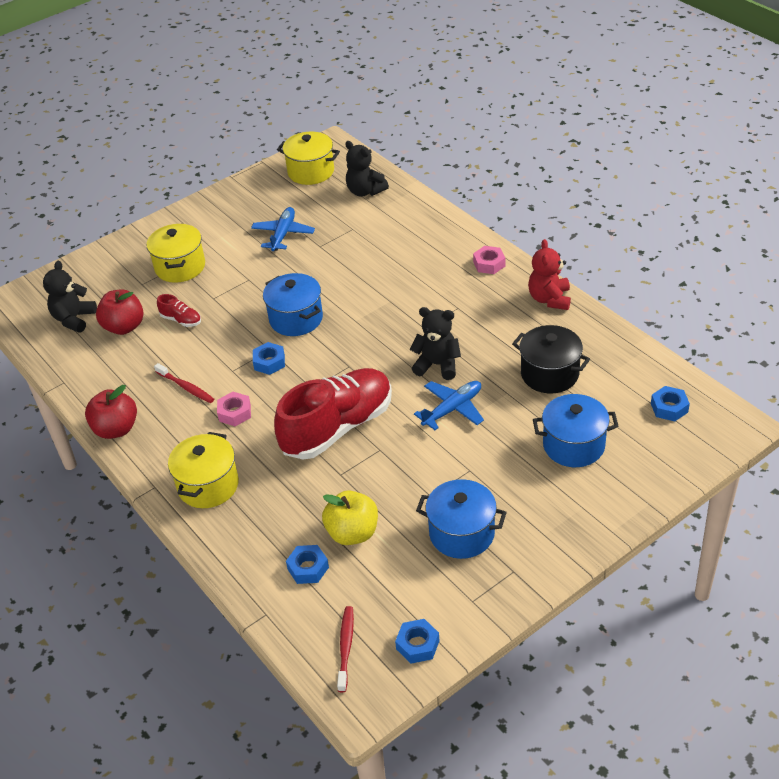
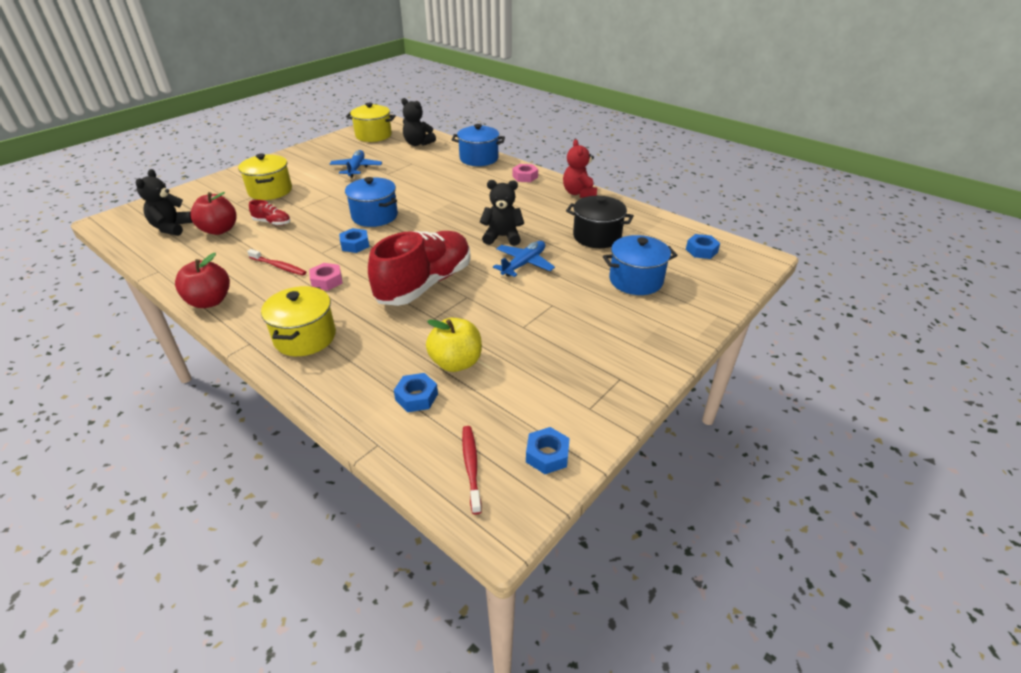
camera: 15 degrees left, 5 degrees down
blue pot [416,479,507,559] -> blue pot moved to [451,124,505,166]

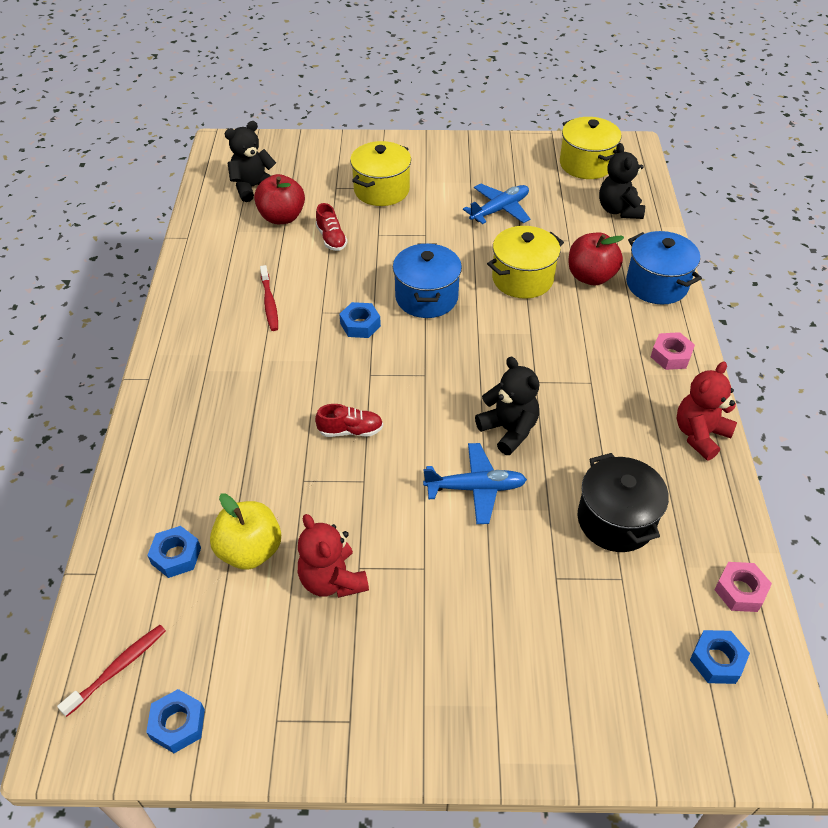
camera: 50 degrees right, 10 degrees up
red apple [175,253,230,308] -> red apple moved to [568,233,624,285]
yellow pot [261,286,336,356] -> yellow pot moved to [487,226,564,299]
pink nut [309,263,343,291] -> pink nut moved to [714,562,772,612]
red shoe [368,231,471,306] -> red shoe [315,404,383,437], size x0.40
blue pot [603,235,678,295] -> none
none -> red teddy bear [298,514,369,598]

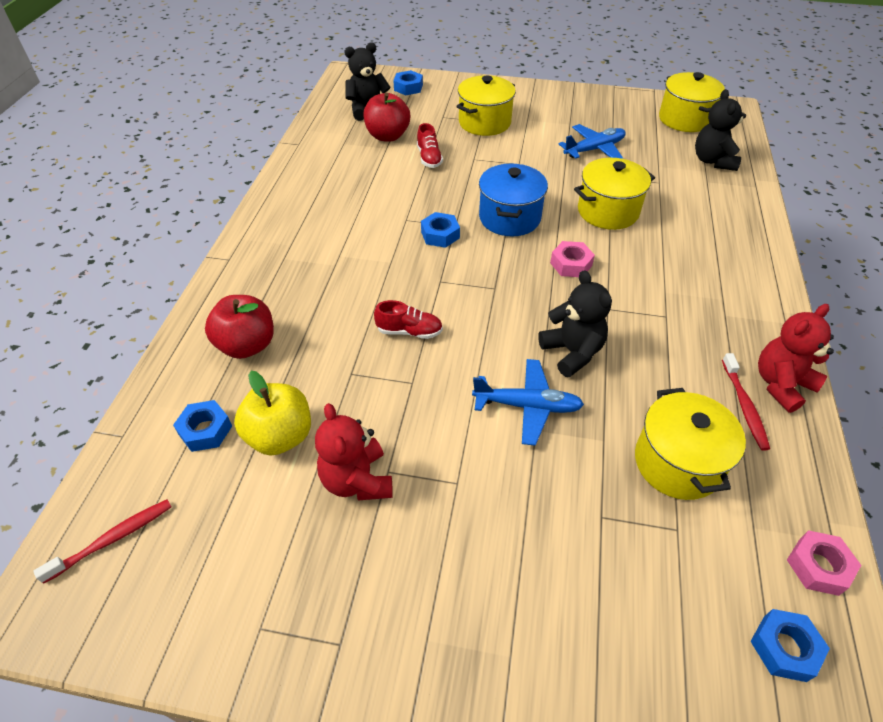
camera: 10 degrees right, 0 degrees up
blue nut [146,689,205,753] -> blue nut moved to [393,70,423,95]
red toothbrush [260,265,278,331] -> red toothbrush moved to [722,353,770,451]
red apple [568,233,624,285] -> red apple moved to [205,295,274,359]
black pot [577,453,669,552] -> yellow pot [635,388,746,500]
blue pot [626,231,702,305] -> none
pink nut [651,332,695,370] -> pink nut moved to [550,241,595,277]

